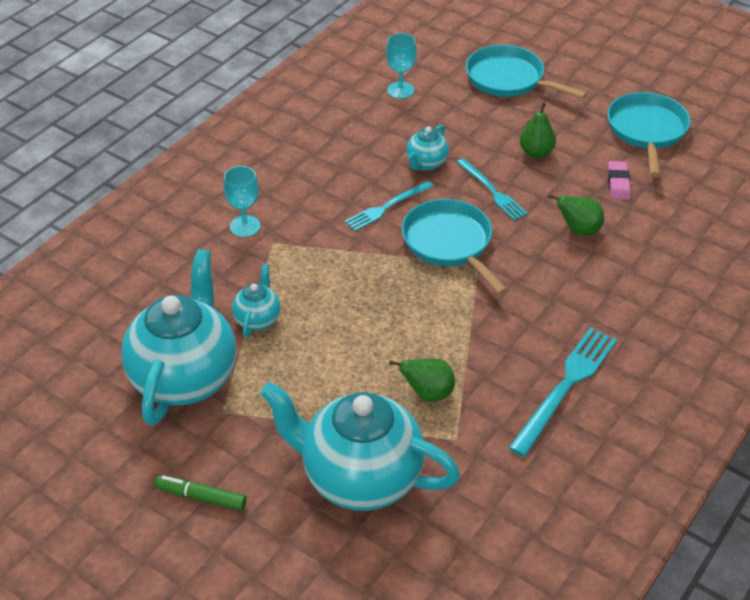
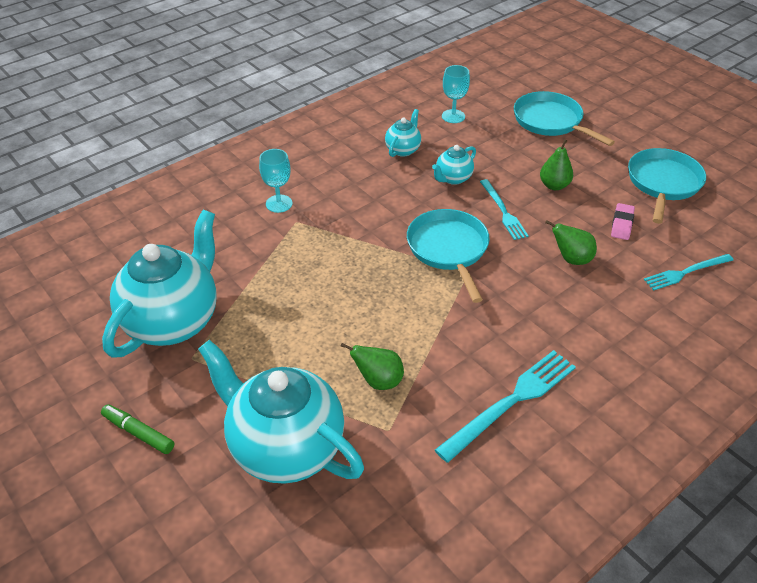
camera: 15 degrees right, 0 degrees up
turquoise teapot [232,264,281,337] -> turquoise teapot moved to [385,109,421,157]
turquoise fork [345,181,434,231] -> turquoise fork moved to [644,254,734,291]

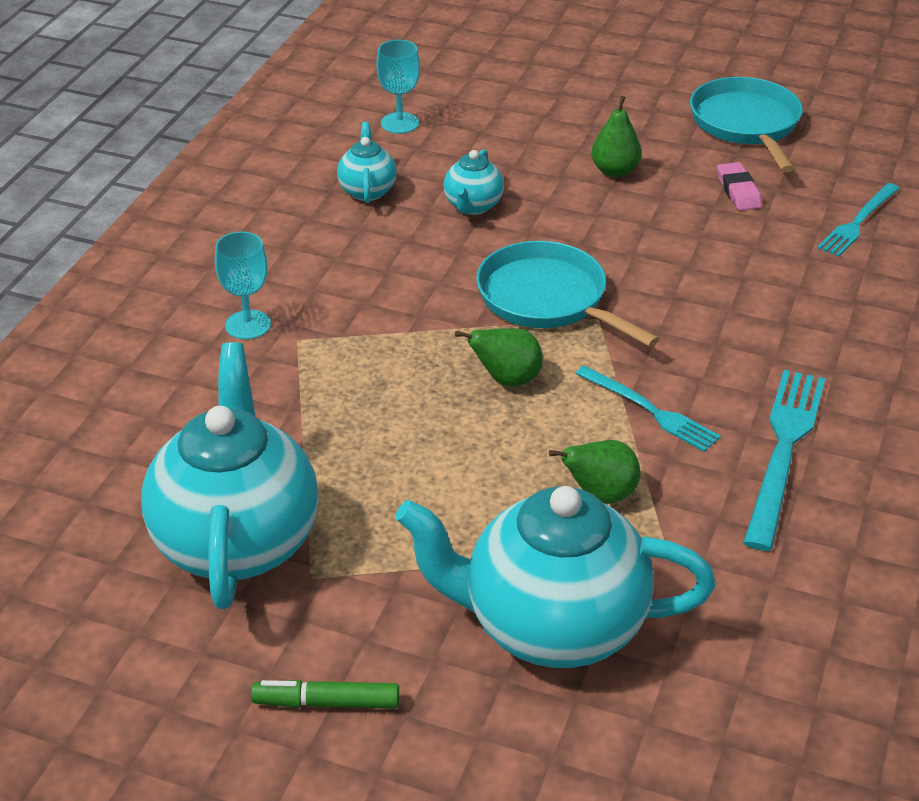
camera: 30 degrees left, 5 degrees down
turquoise fork [480,179,529,240] -> turquoise fork moved to [575,365,721,452]
turquoise pan [514,91,615,146] -> none
green pear [545,220,597,265] -> green pear moved to [455,328,543,387]

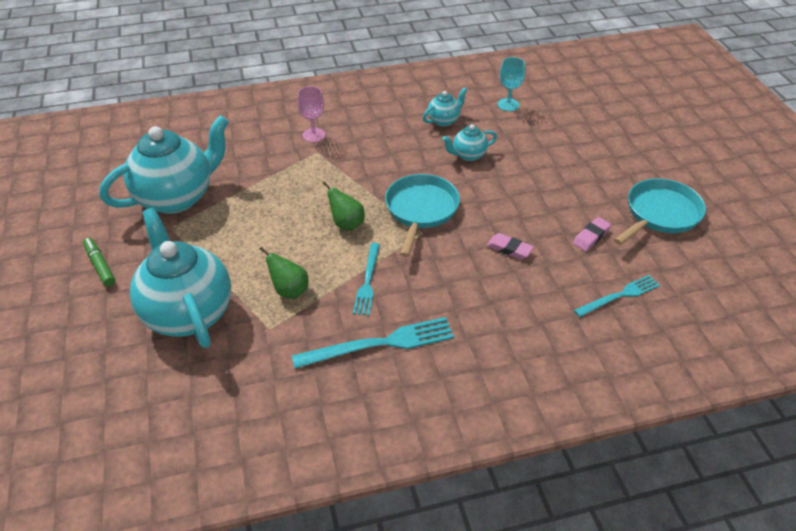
camera: 55 degrees right, 5 degrees up
turquoise goblet [215,232,271,340] -> pink goblet [297,86,325,142]
green pear [591,96,642,178] -> none
turquoise fork [817,183,900,257] -> turquoise fork turned 150 degrees clockwise [574,275,660,317]
none -> pink eraser [486,233,534,259]

